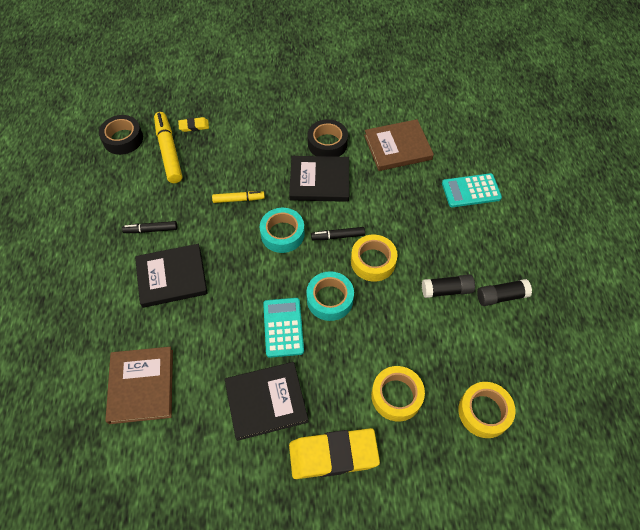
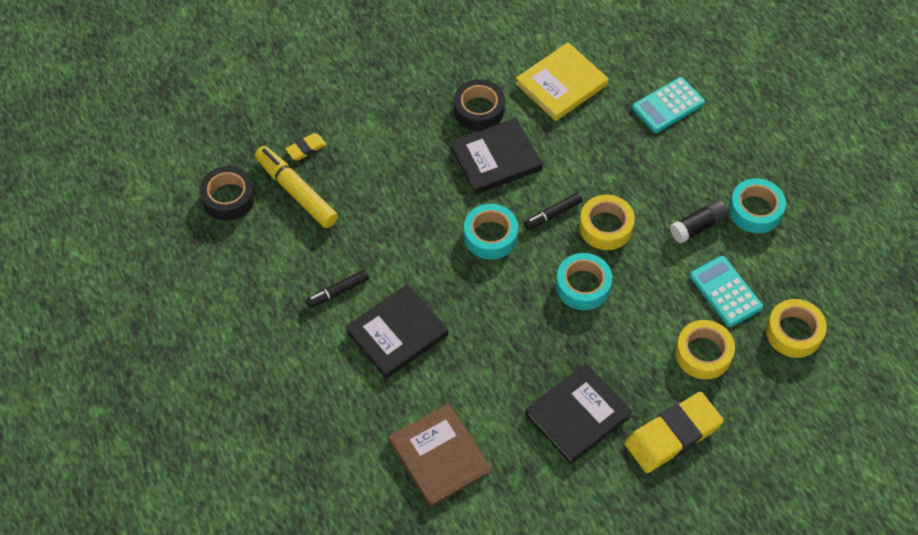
camera: 25 degrees left, 0 degrees up
yellow marker [212,191,265,203] -> none
turquoise calculator [263,298,304,358] -> turquoise calculator moved to [690,256,763,327]
brown book [364,119,434,171] -> yellow book [515,42,609,121]
black glue stick [477,279,532,306] -> turquoise tape [729,178,786,233]

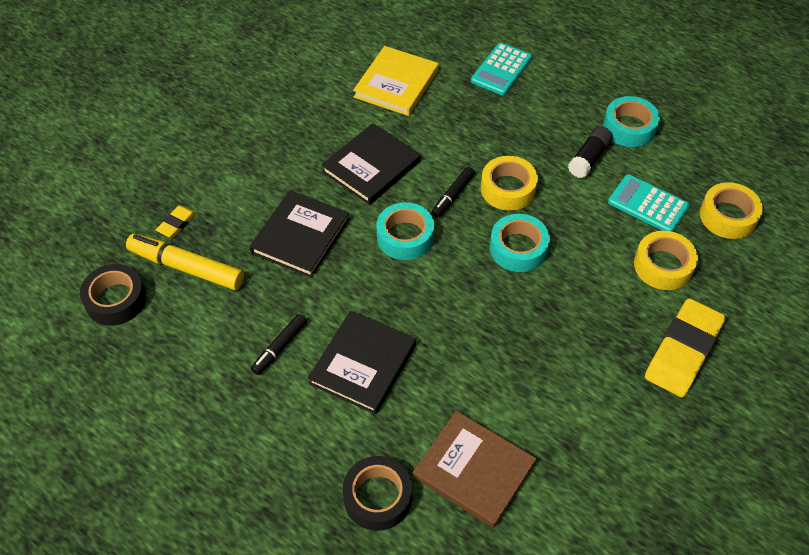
camera: 25 degrees left, 5 degrees down
black tape [454,79,505,131] -> black tape moved to [343,456,412,531]
black book [525,363,633,464] -> black book moved to [250,190,350,278]

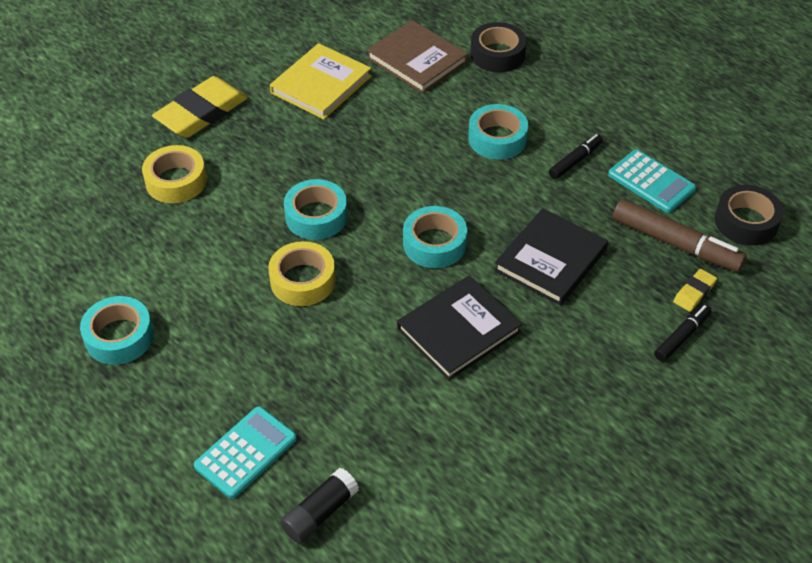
camera: 170 degrees left, 5 degrees down
yellow marker [126,234,244,290] -> brown marker [613,199,747,272]
black book [308,311,416,415] -> turquoise tape [468,104,528,160]
yellow book [353,46,439,116] -> yellow book moved to [270,43,371,119]
black marker [432,167,475,218] -> black marker moved to [654,304,711,362]
black glue stick [568,126,613,178] -> black glue stick moved to [280,468,359,543]
turquoise calculator [608,174,690,232] -> turquoise calculator moved to [608,149,696,213]
yellow tape [700,182,763,239] -> none

